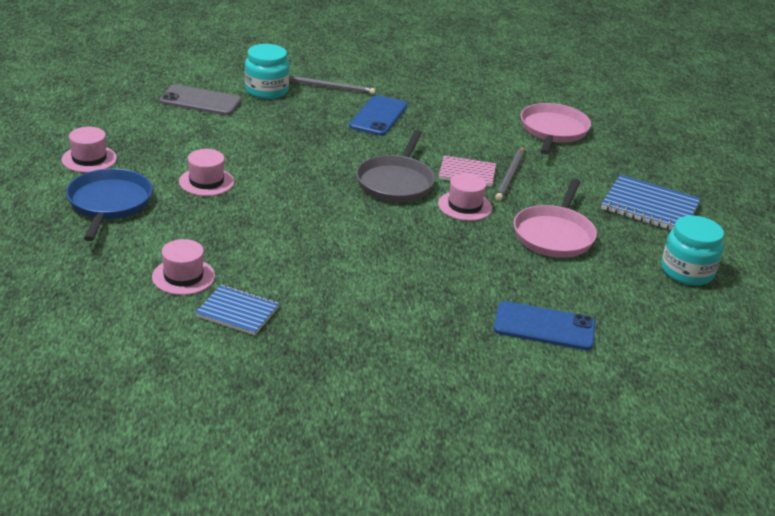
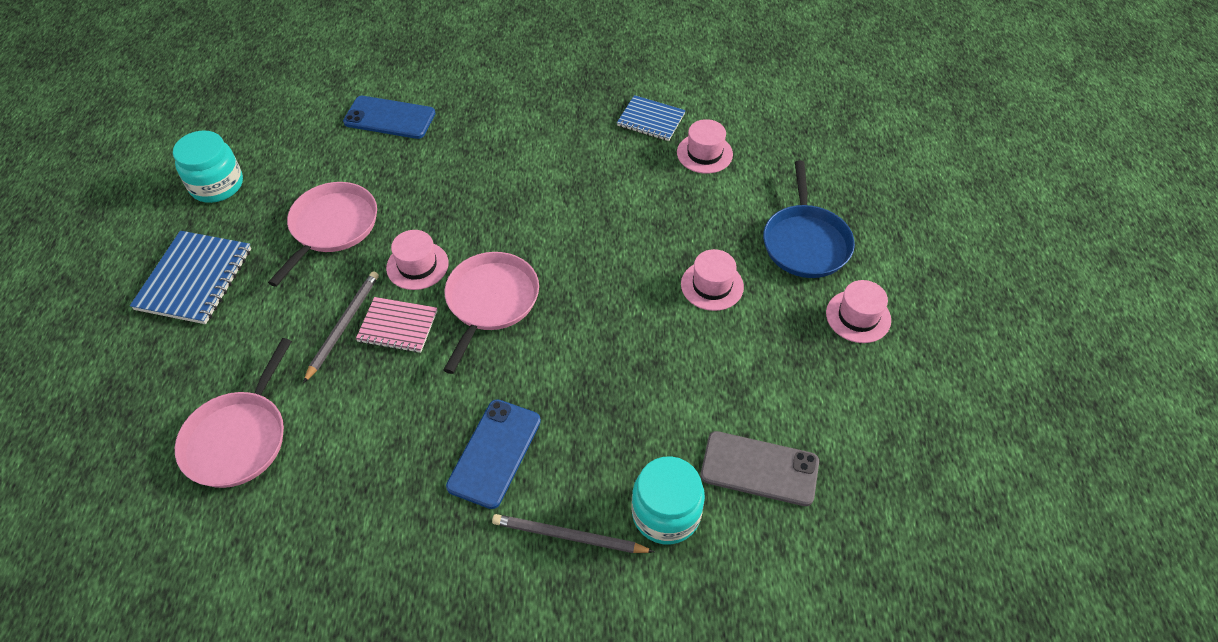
camera: 175 degrees left, 20 degrees up
grey pan [356,130,435,202] -> pink pan [443,252,539,374]
blue notebook [601,175,701,230] -> blue notebook turned 75 degrees clockwise [130,231,251,324]

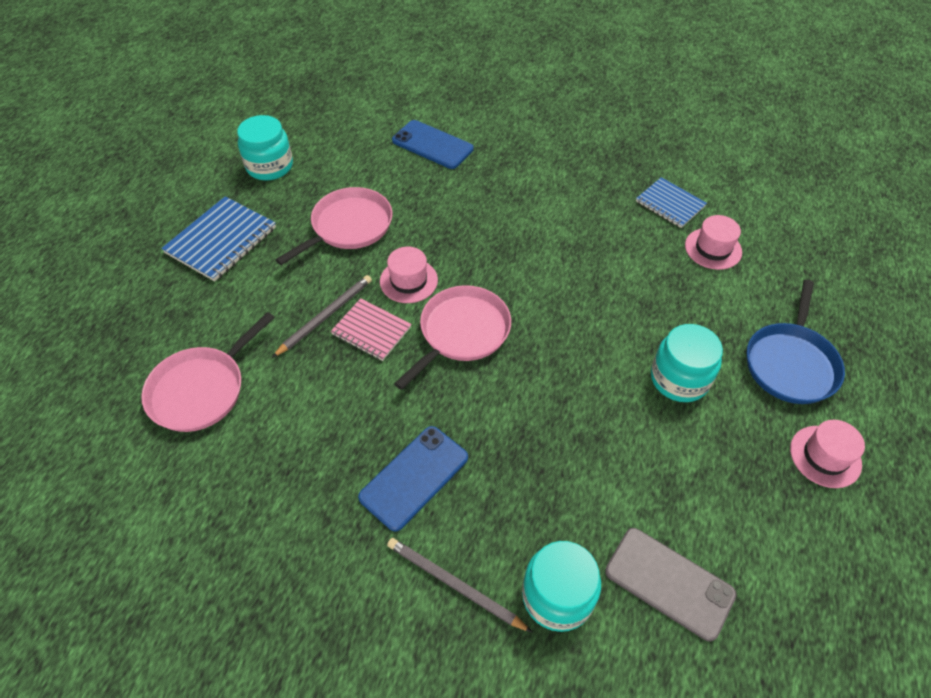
camera: 20 degrees right, 0 degrees up
pink hat [681,249,744,311] -> turquoise jar [651,324,723,402]

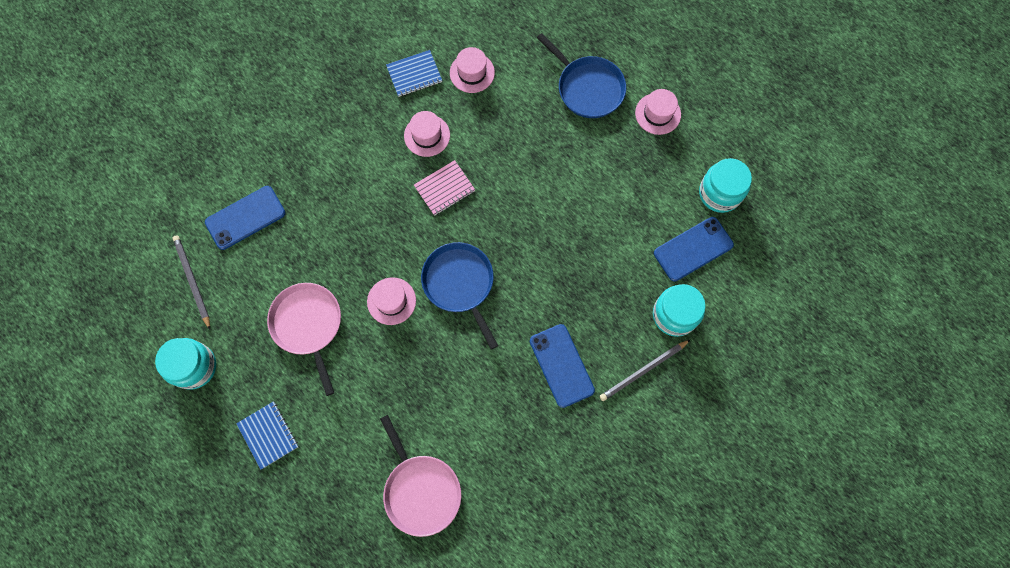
camera: 65 degrees left, 20 degrees up
blue notebook [161,196,276,281] -> blue notebook [236,401,298,470], size x0.65
grey pencil [272,275,372,358] -> grey pencil moved to [172,235,210,330]
pink notebook [331,298,411,361] -> pink notebook moved to [414,160,475,216]
pink pan [394,285,511,390] -> blue pan [421,242,498,350]
grey phone [605,528,737,641] -> blue phone [654,217,734,282]
turquoise jar [651,324,723,402] -> turquoise jar moved to [699,158,752,213]
none -> pink hat [404,111,450,157]

